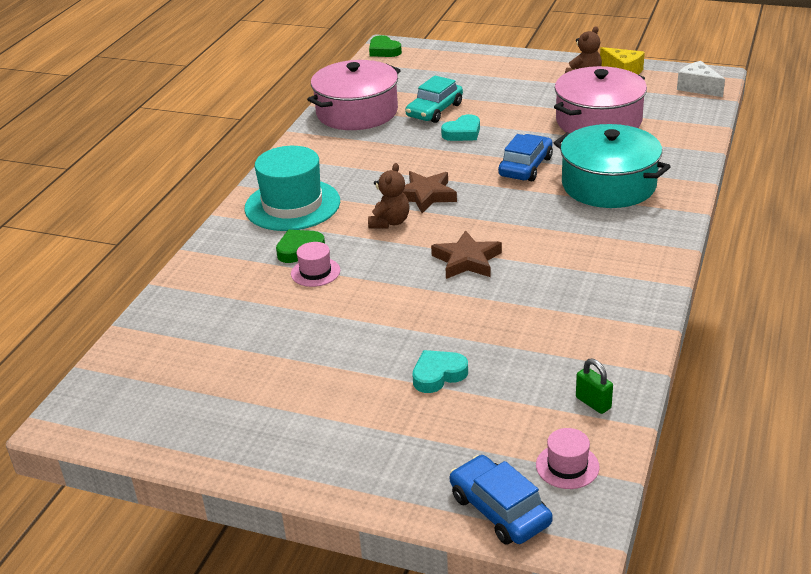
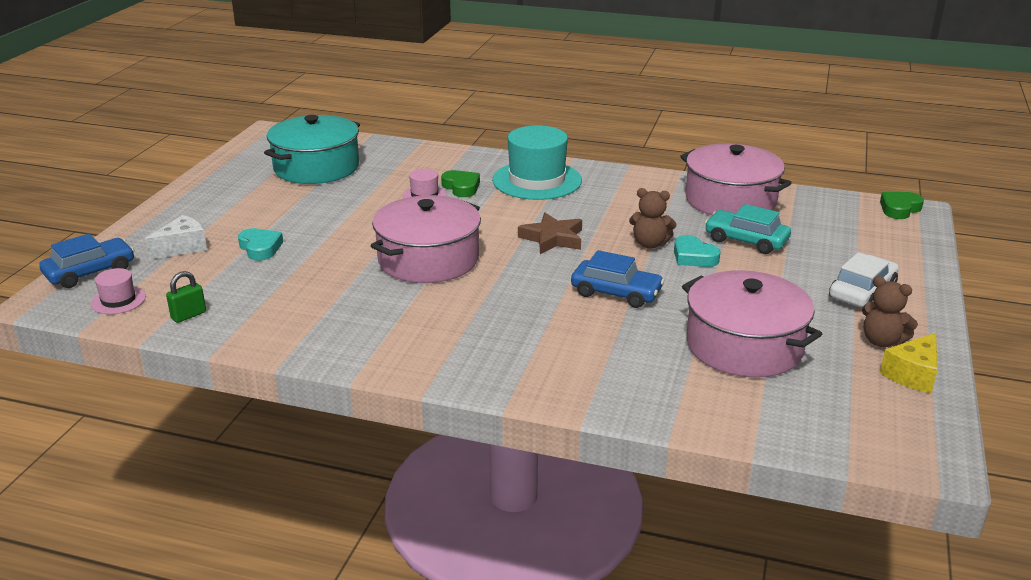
camera: 85 degrees right, 5 degrees down
brown teddy bear [368,163,410,228] -> brown teddy bear moved to [629,188,676,249]
brown star [431,230,502,279] -> pink pot [371,195,481,283]
turquoise pot [554,124,671,208] -> turquoise pot moved to [264,115,360,184]
white cheese [677,61,725,97] -> white cheese moved to [145,215,207,260]
none -> white car [829,252,899,307]

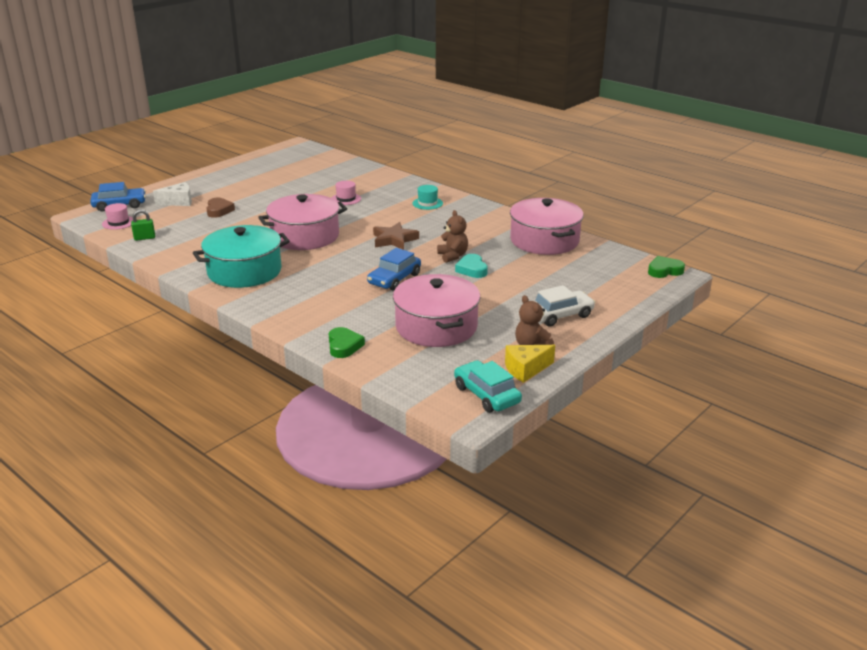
camera: 25 degrees right, 0 degrees up
turquoise heart [238,228,283,261] -> brown heart [206,198,235,218]
turquoise pot [264,115,360,184] -> turquoise pot moved to [193,225,290,288]
green heart [441,170,480,197] -> green heart moved to [329,327,365,358]
turquoise hat [492,125,582,200] -> turquoise hat [413,185,443,210], size x0.47
blue car [571,250,664,308] -> blue car turned 75 degrees clockwise [367,248,421,291]
brown teddy bear [629,188,676,249] -> brown teddy bear turned 150 degrees counterclockwise [437,210,468,263]
turquoise car [705,204,791,254] -> turquoise car moved to [454,360,522,413]

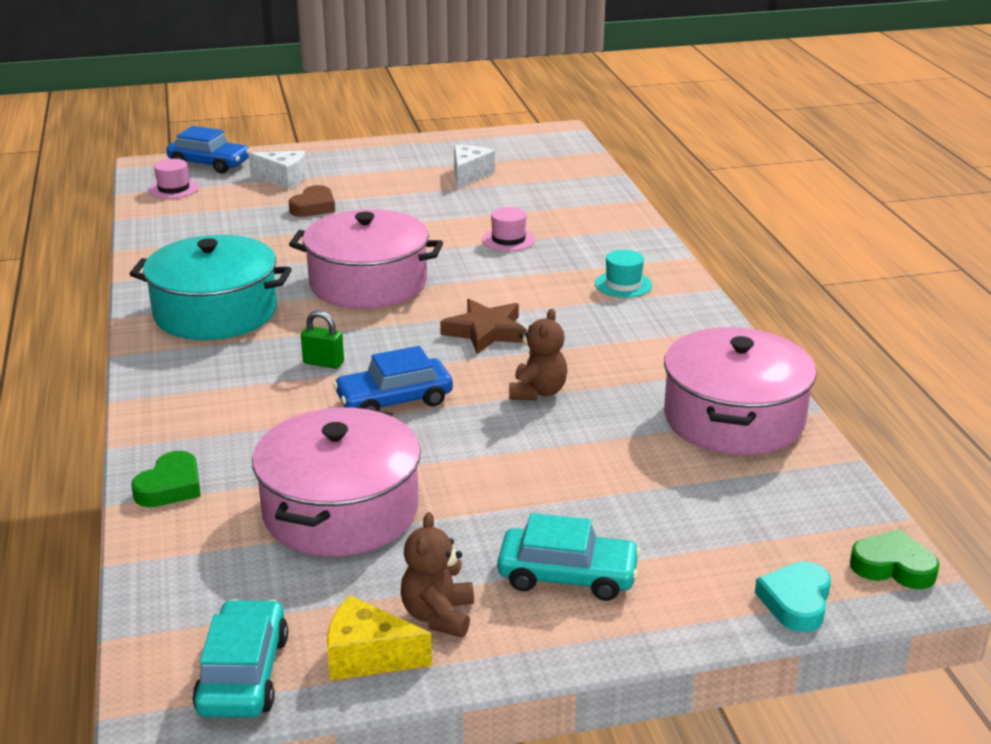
camera: 35 degrees right, 0 degrees up
green padlock [131,210,155,241] -> green padlock moved to [301,311,344,369]
turquoise heart [455,254,488,278] -> turquoise heart moved to [755,561,831,632]
white car [535,285,595,327] -> turquoise car [497,513,641,601]
none -> white cheese [454,145,495,189]

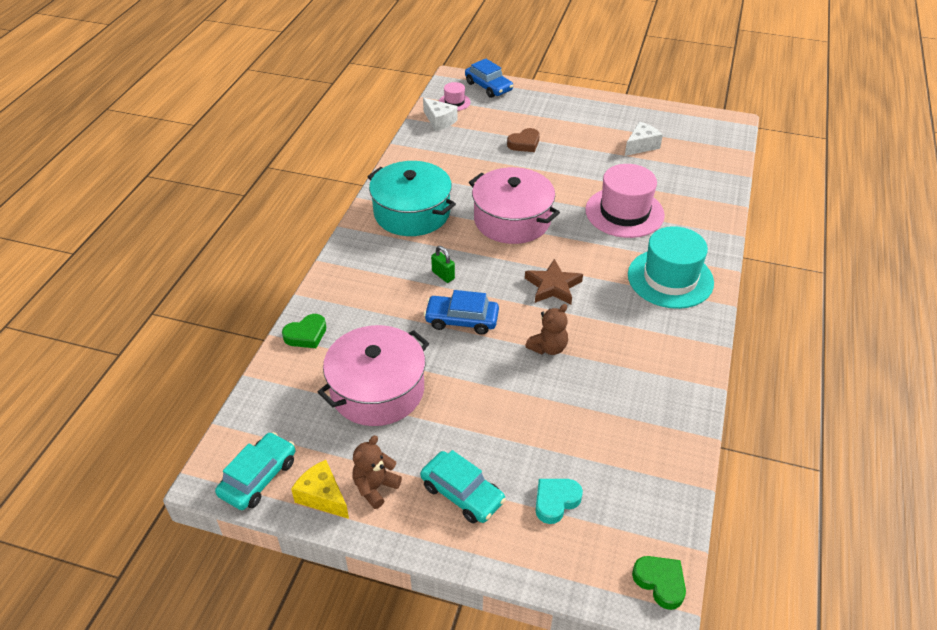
camera: 30 degrees right, 15 degrees up
white cheese [248,151,307,189] -> white cheese moved to [423,98,458,131]
pink hat [482,207,535,251] -> pink hat [585,164,665,238], size x2.12
turquoise hat [595,250,652,298] -> turquoise hat [628,226,714,309], size x2.12
pink pot [664,327,817,455] -> none
turquoise heart [755,561,831,632] -> turquoise heart moved to [535,479,583,524]

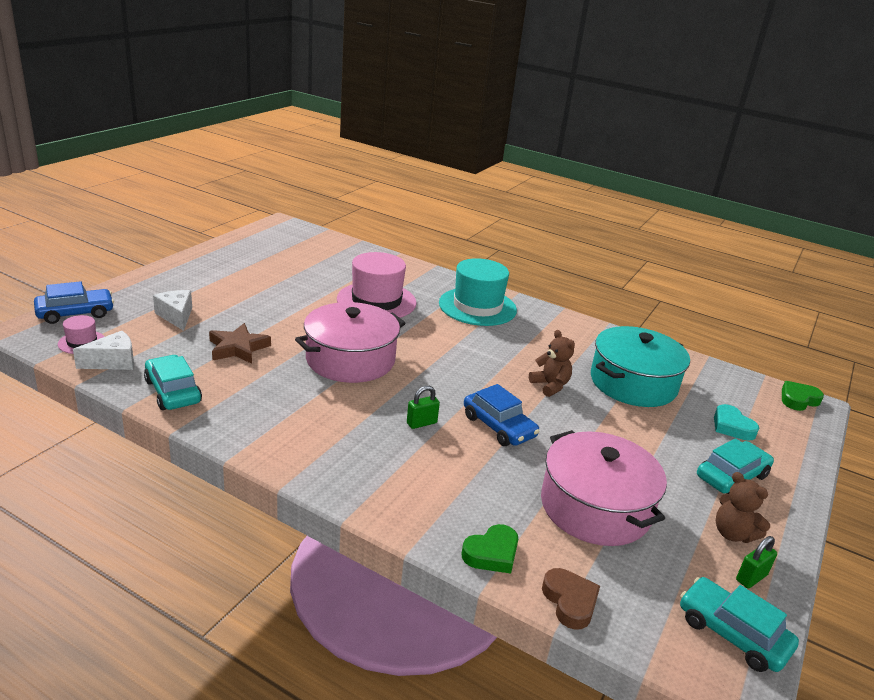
camera: 80 degrees left, 15 degrees down
green heart [282,314,326,348] -> green heart turned 75 degrees clockwise [461,524,518,574]
yellow cheese [291,460,349,519] -> green padlock [736,536,777,589]
turquoise pot [367,161,456,236] -> turquoise pot moved to [591,326,690,407]
blue car [424,290,499,335] -> blue car turned 60 degrees counterclockwise [464,384,540,446]
brown heart [507,128,540,152] -> brown heart moved to [542,568,600,630]
brown star [525,259,583,305] -> brown star moved to [209,323,271,364]
white cheese [625,122,663,156] -> white cheese moved to [153,290,192,331]
none -> turquoise car [144,355,202,410]

